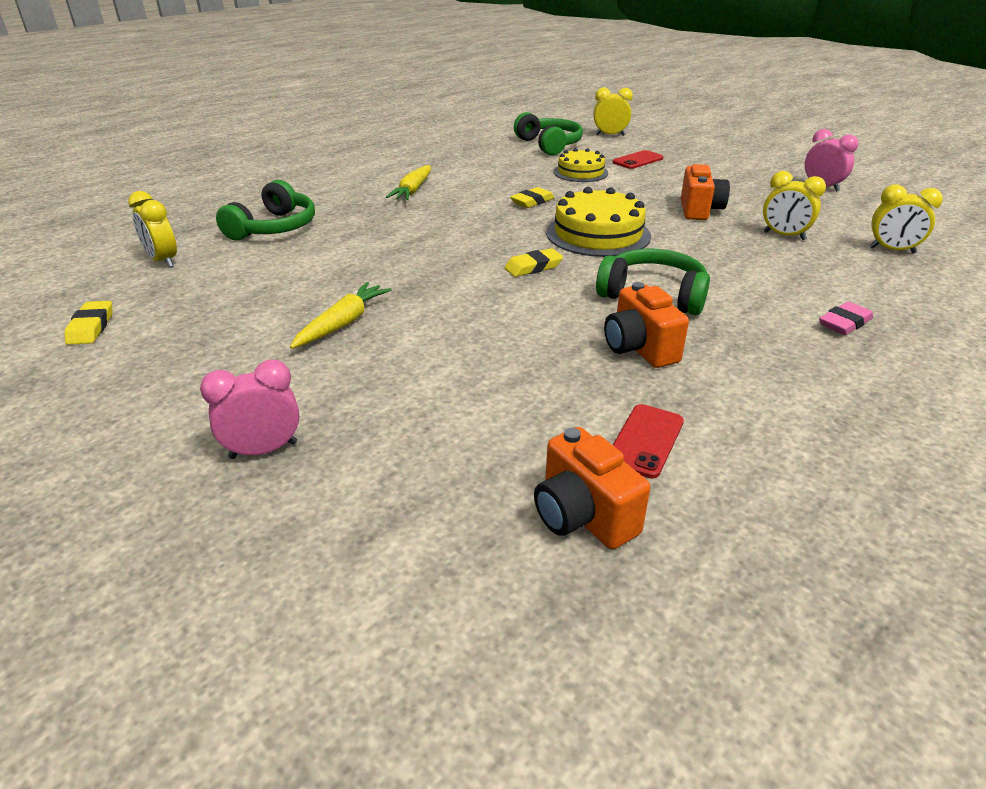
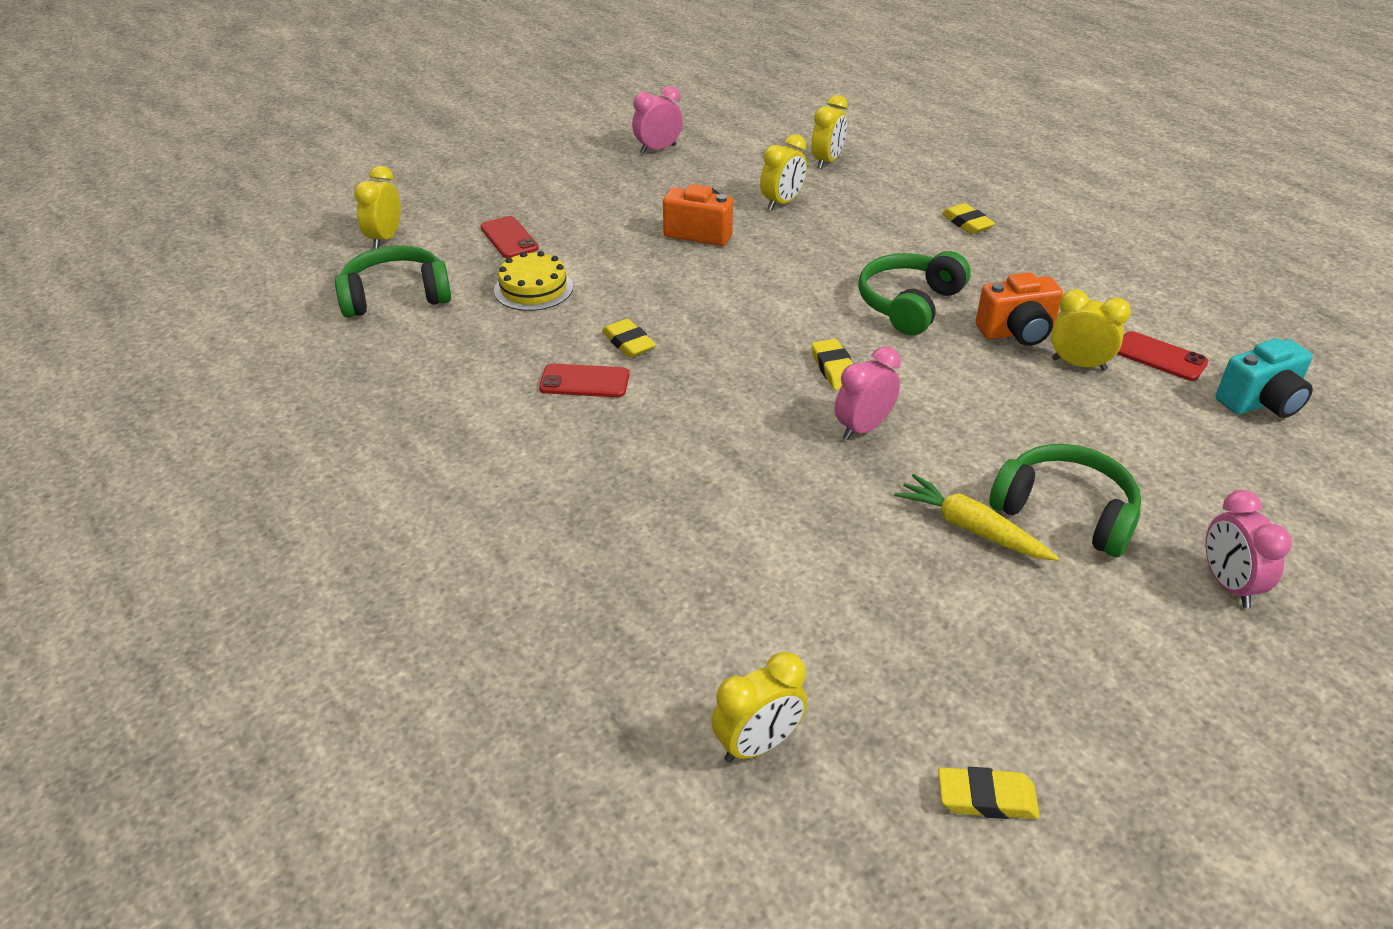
camera: 80 degrees left, 5 degrees up
green headphones [216,180,315,240] -> green headphones moved to [989,444,1141,557]
yellow carrot [386,165,431,200] -> none
orange camera [534,427,650,549] -> turquoise camera [1215,338,1313,418]
yellow cake [546,187,651,257] -> none
pink eraser [819,302,873,335] -> yellow eraser [942,203,996,234]
none -> red phone [539,364,629,397]
none -> pink clock [835,346,901,440]
none -> yellow clock [1051,289,1131,371]

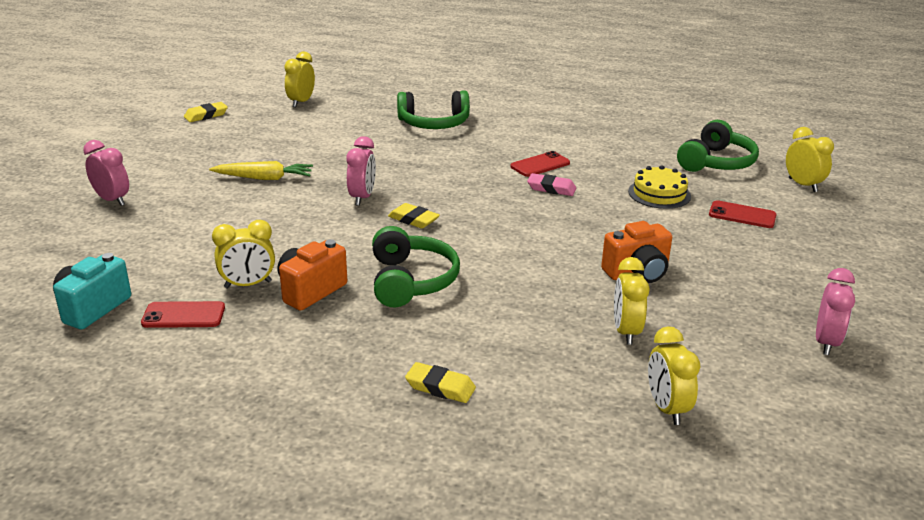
camera: 140 degrees right, 10 degrees down
yellow eraser [602,319,656,358] -> pink eraser [527,173,577,196]
green headphones [989,444,1141,557] -> green headphones moved to [397,91,470,129]

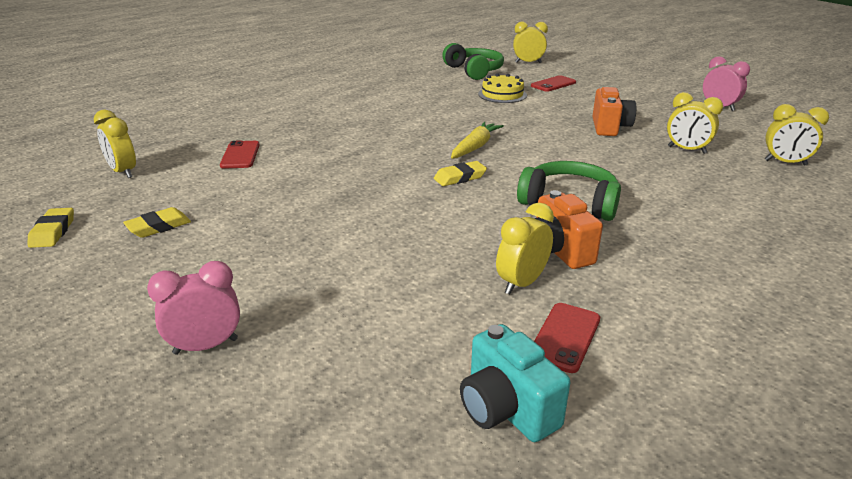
camera: 60 degrees left, 0 degrees up
yellow carrot [209,161,313,180] -> yellow carrot moved to [451,122,504,159]
yellow clock [212,220,275,288] -> yellow clock turned 150 degrees counterclockwise [496,203,554,295]
pink clock [346,136,376,206] -> none
green headphones [397,91,470,129] -> none
yellow eraser [405,362,476,403] -> yellow eraser moved to [123,207,191,238]
red phone [510,151,570,177] -> red phone moved to [220,140,260,169]
pink eraser [527,173,577,196] -> none

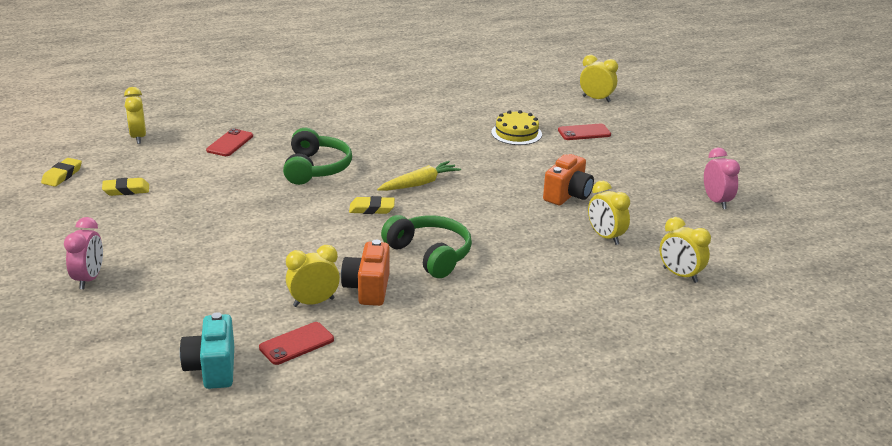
camera: 25 degrees right, 0 degrees up
pink clock [147,261,240,355] -> pink clock turned 90 degrees clockwise [64,217,103,289]
green headphones [442,43,504,80] -> green headphones moved to [283,128,352,185]

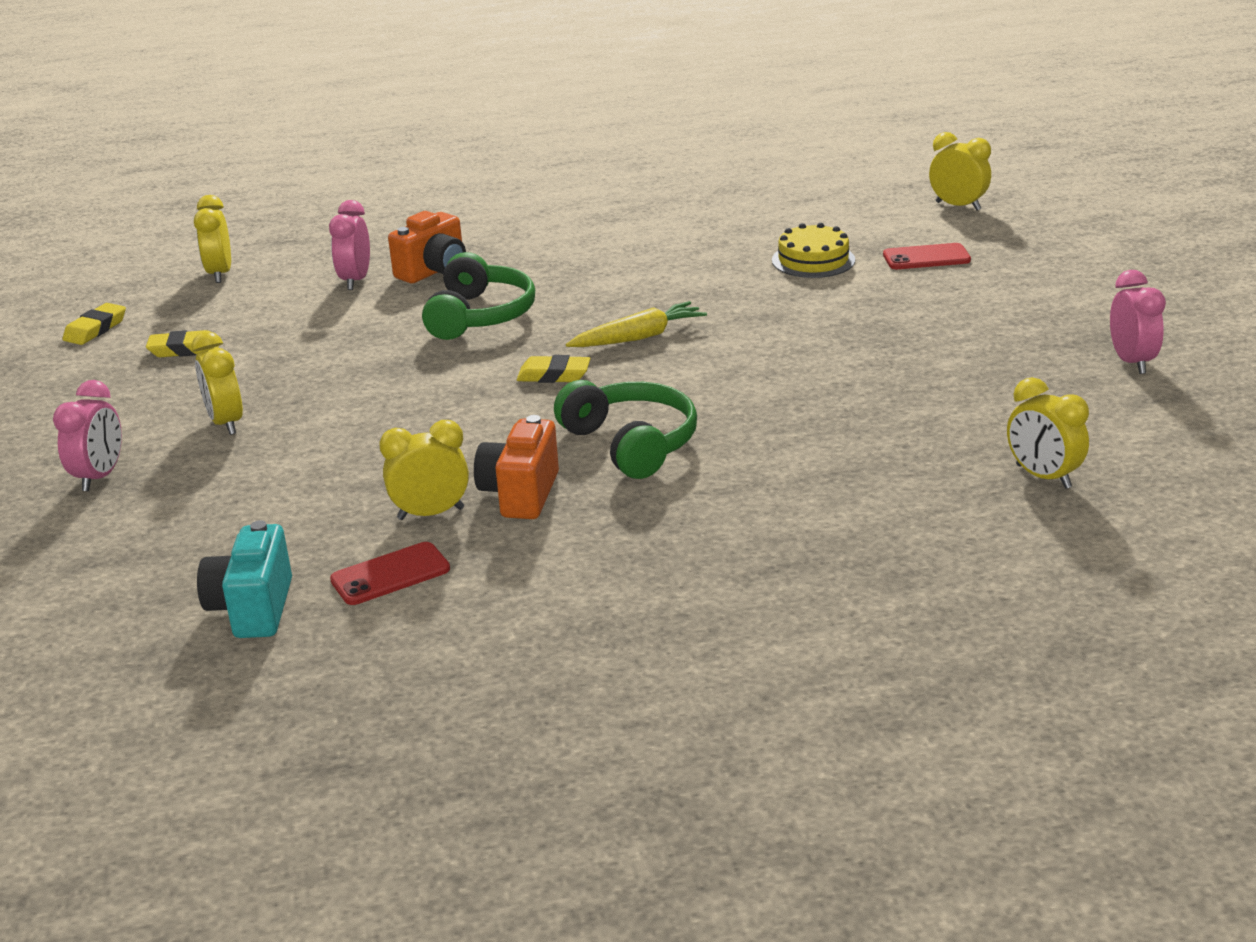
camera: 10 degrees right, 0 degrees up
red phone [206,128,253,156] -> pink clock [329,200,370,290]
orange camera [543,154,594,205] -> orange camera moved to [388,211,466,283]
yellow clock [588,181,630,245] -> yellow clock moved to [192,331,243,435]

